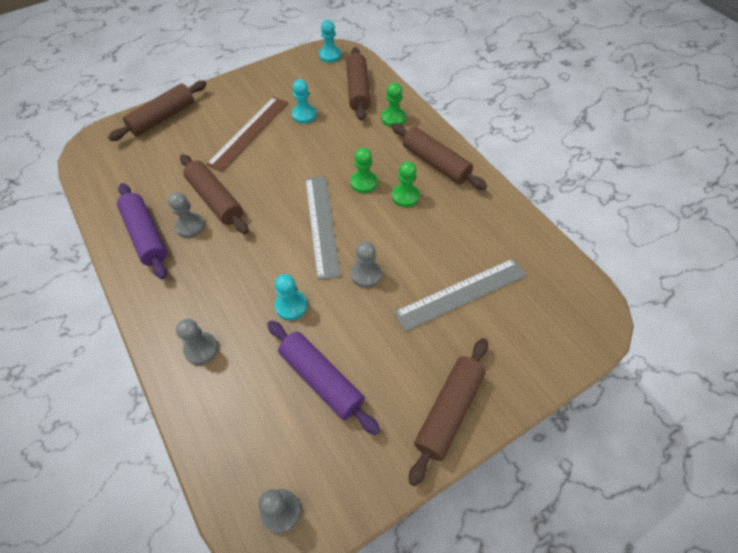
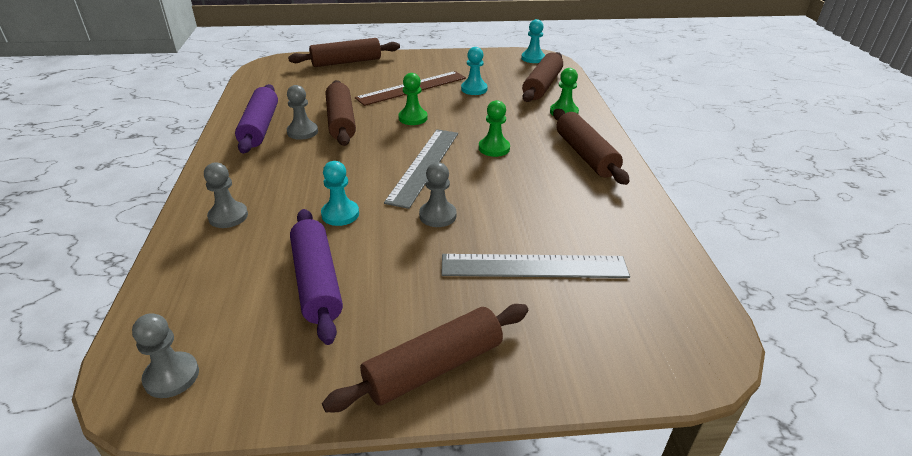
camera: 25 degrees right, 20 degrees down
green pawn [392,161,420,207] -> green pawn moved to [398,73,428,125]

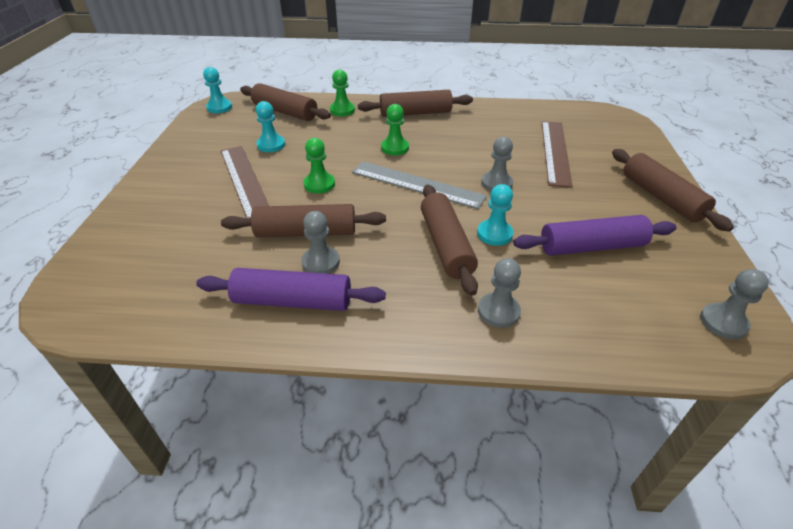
camera: 80 degrees left, 5 degrees up
brown rolling pin [288,38,400,67] -> brown rolling pin moved to [421,185,478,296]
grey ruler [441,254,630,278] -> brown ruler [542,121,573,188]

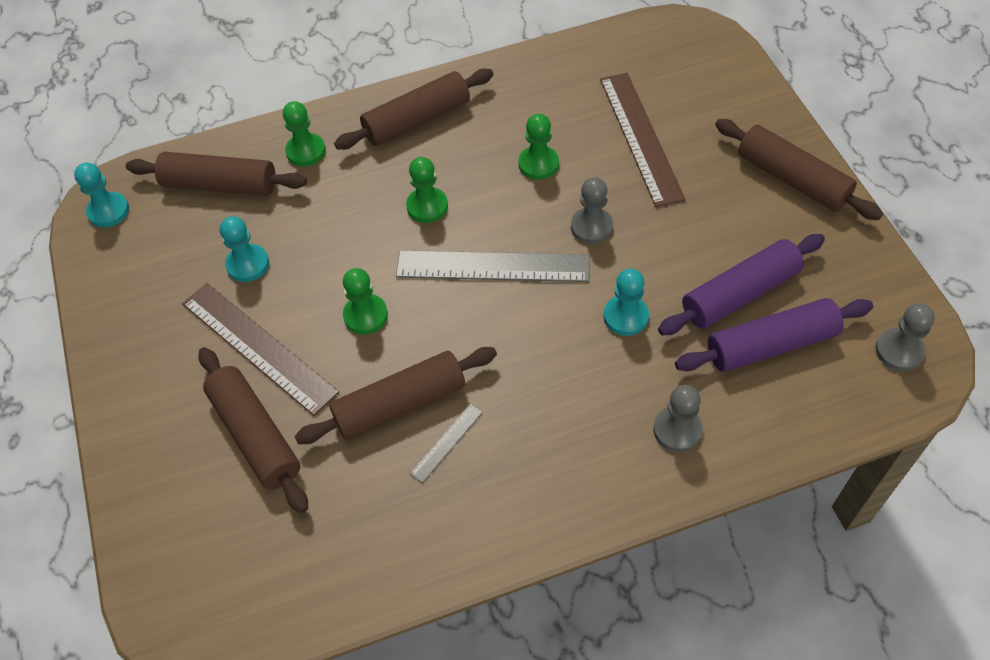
camera: 20 degrees left, 15 degrees up
purple rolling pin [196,268,386,311] -> purple rolling pin moved to [675,298,873,372]
grey pawn [301,211,340,274] -> grey ruler [410,404,483,483]
brown rolling pin [421,185,478,296] -> brown rolling pin moved to [198,347,308,513]
none -> green pawn [518,114,559,180]

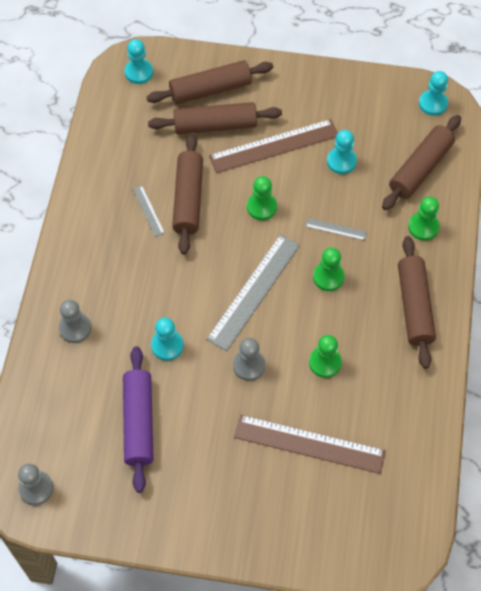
camera: 115 degrees right, 5 degrees up
purple rolling pin [675,298,873,372] -> none
brown rolling pin [715,119,883,220] -> brown rolling pin moved to [146,60,273,104]
none -> turquoise pawn [125,39,153,84]
none -> grey ruler [305,218,367,241]

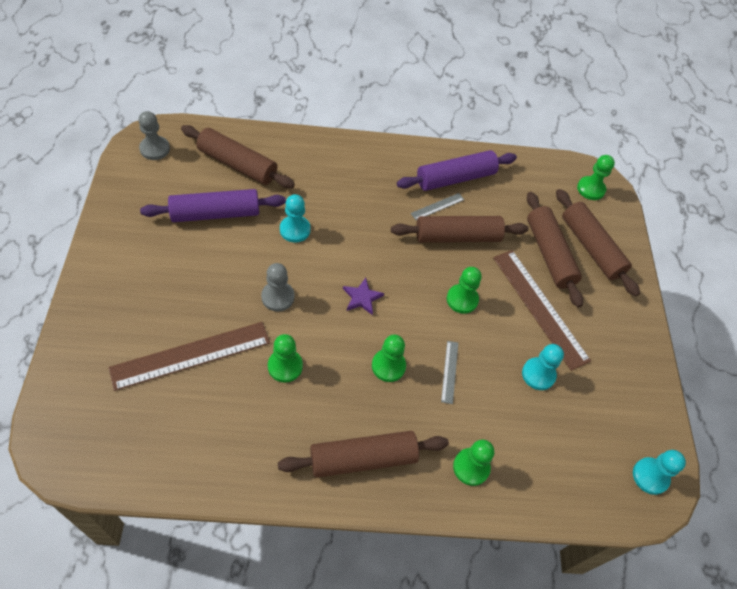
camera: 75 degrees right, 5 degrees down
grey pawn [59,300,91,343] -> none
turquoise pawn [125,39,153,84] -> green pawn [577,155,615,200]
grey ruler [207,234,300,351] -> purple star [343,278,384,315]
brown ruler [234,415,386,474] -> brown ruler turned 60 degrees clockwise [109,322,270,391]
brown rolling pin [382,115,461,210] -> brown rolling pin moved to [181,125,295,188]
none -> purple rolling pin [397,150,517,191]

